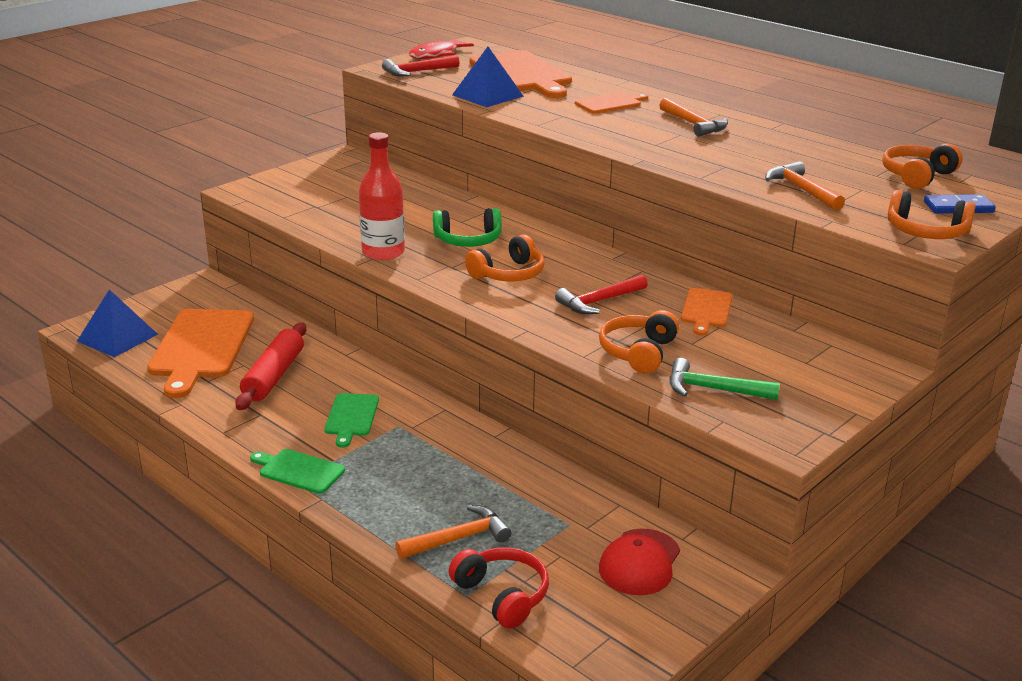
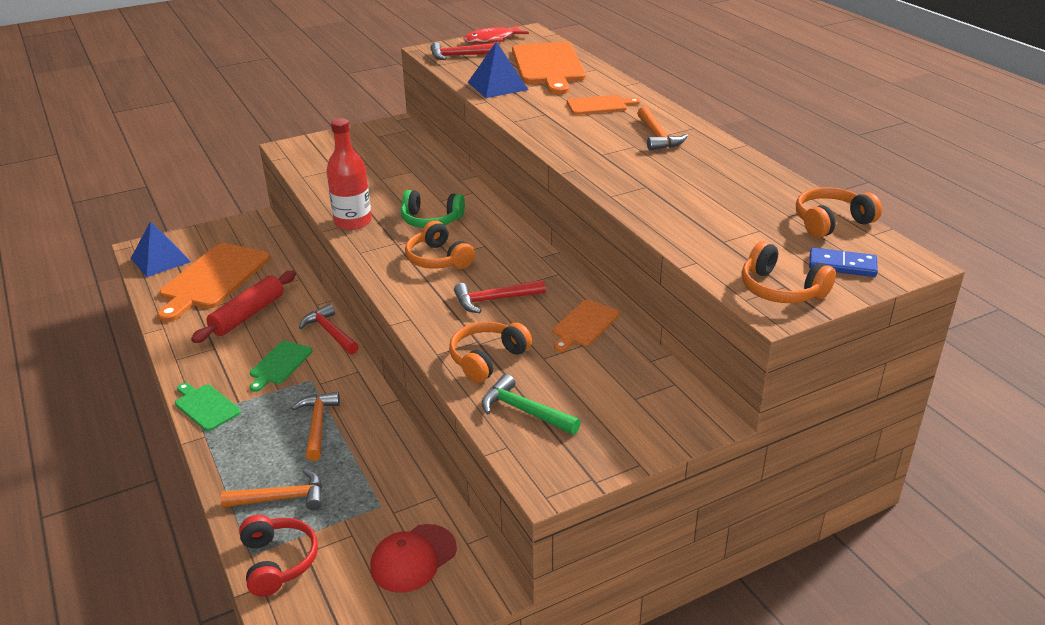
camera: 20 degrees right, 5 degrees up
orange headphones [465,234,544,281] -> orange headphones turned 75 degrees clockwise [405,221,475,269]
orange hammer [765,161,845,211] -> orange hammer moved to [292,392,340,461]
none -> red hammer [299,304,359,354]

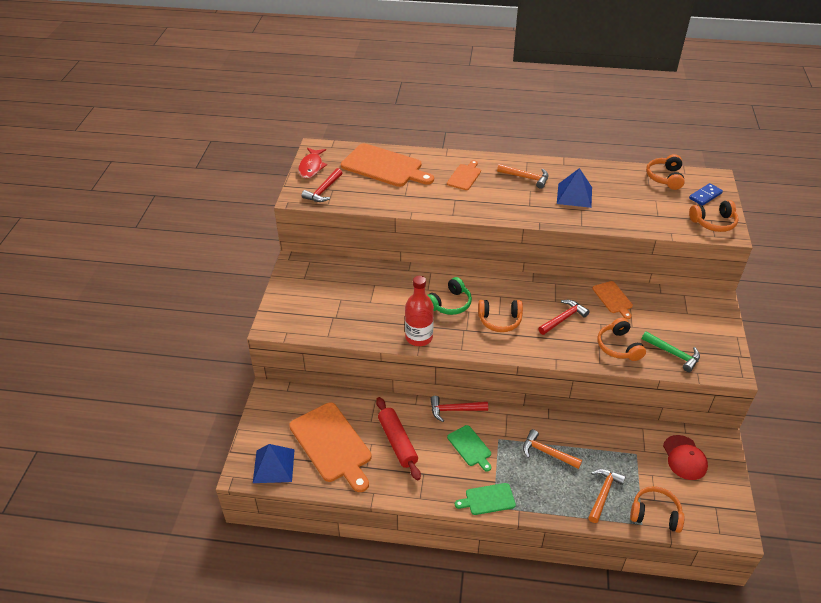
camera: 55 degrees left, 10 degrees up
red headphones [239,515,318,596] -> orange headphones [630,486,685,533]
red hammer [454,280,546,313] -> red hammer turned 150 degrees counterclockwise [538,300,590,335]
blue pyramid [468,41,528,98] -> blue pyramid moved to [557,168,592,208]
green hammer [482,374,581,435] -> green hammer turned 120 degrees counterclockwise [642,331,700,372]

